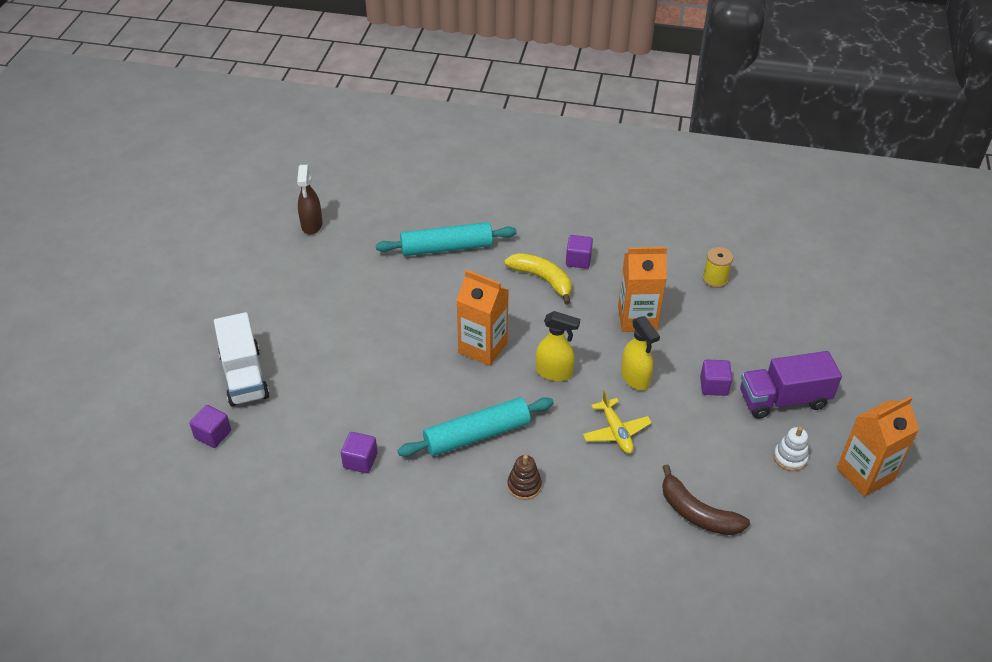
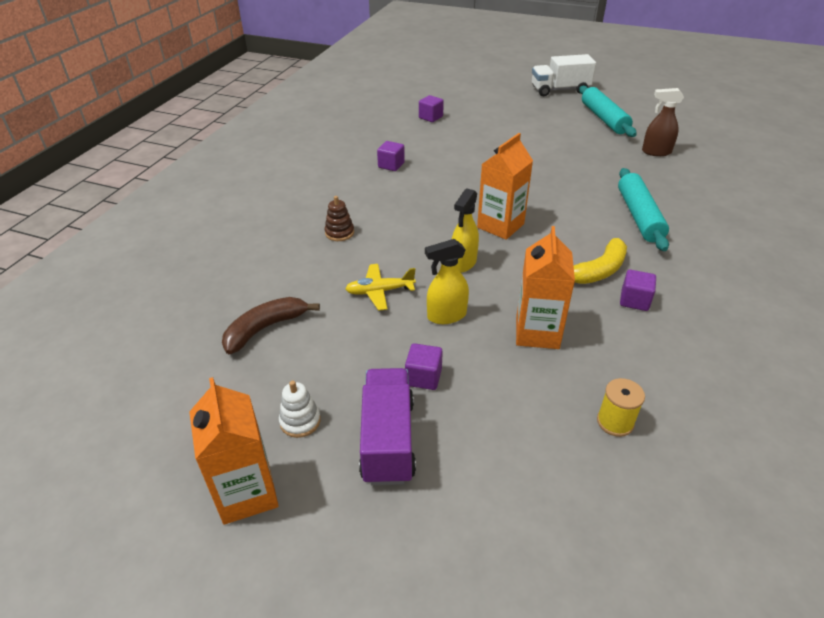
camera: 100 degrees right, 5 degrees down
white truck [214,312,269,407] -> white truck moved to [532,54,596,96]
turquoise rolling pin [397,397,554,457] -> turquoise rolling pin moved to [579,86,637,137]

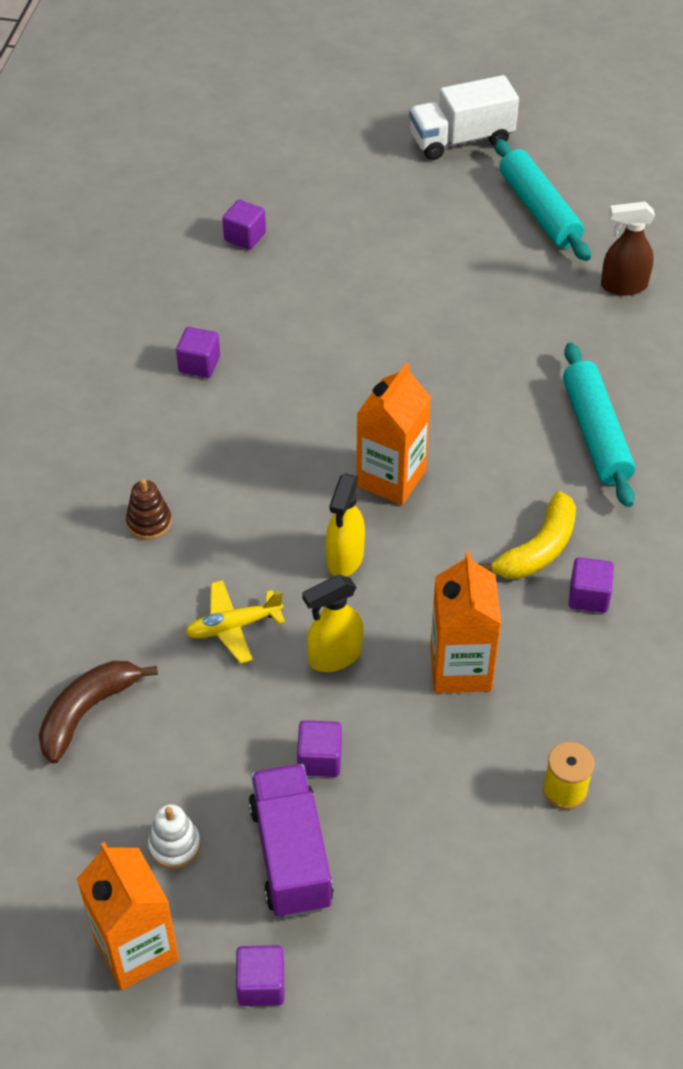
camera: 10 degrees left, 10 degrees up
none -> purple cube [236,945,284,1006]

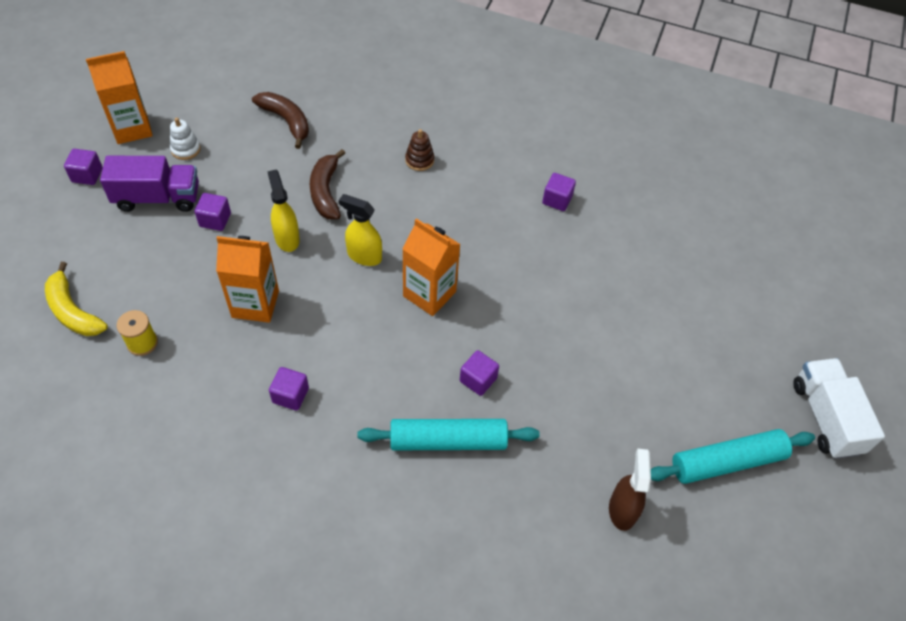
camera: 95 degrees right, 5 degrees up
yellow plane [185,580,285,664] -> brown banana [310,149,345,219]
purple cube [222,200,266,250] -> purple cube moved to [460,350,499,396]
yellow banana [479,491,576,579] -> yellow banana moved to [45,262,108,336]

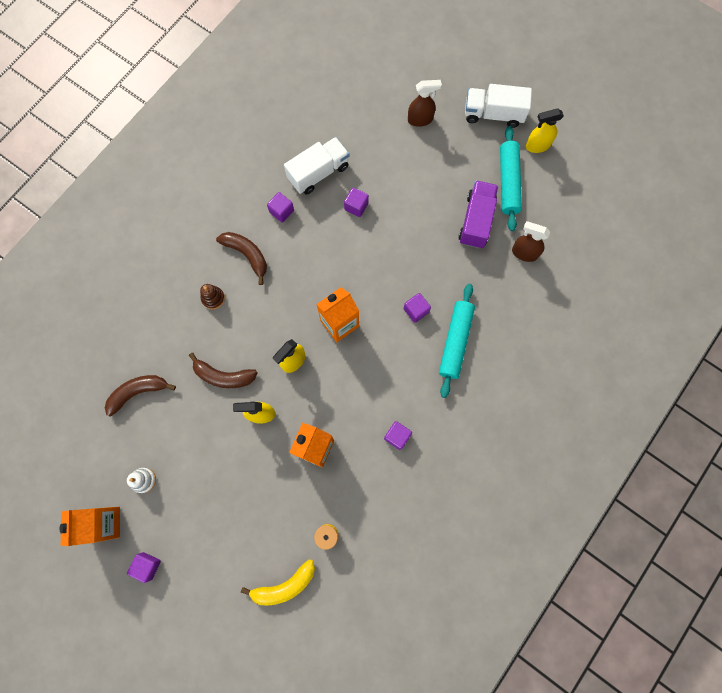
camera: 70 degrees left, 20 degrees up
purple truck [100,156,199,212] -> purple truck moved to [459,180,498,249]
purple cube [195,193,231,231] -> purple cube moved to [344,188,369,217]
none -> brown banana [216,232,267,285]
none -> white truck [284,137,349,195]
none -> brown spray bottle [408,80,442,127]
none -> yellow spray bottle [526,108,564,153]

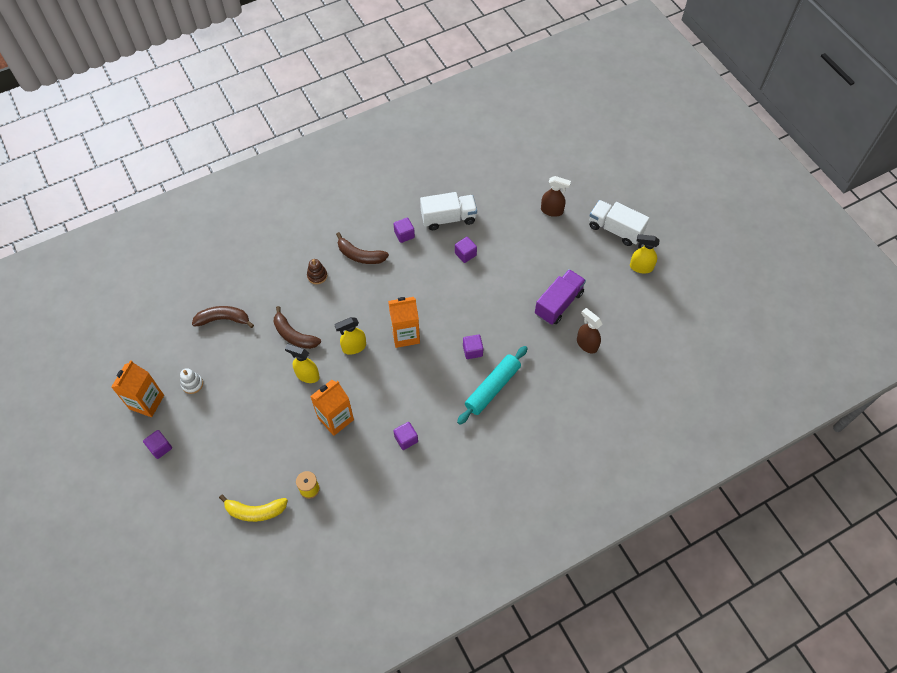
camera: 25 degrees right, 15 degrees down
brown banana [216,232,267,285] -> brown banana turned 135 degrees clockwise [336,232,389,264]
turquoise rolling pin [500,126,522,231] -> none

